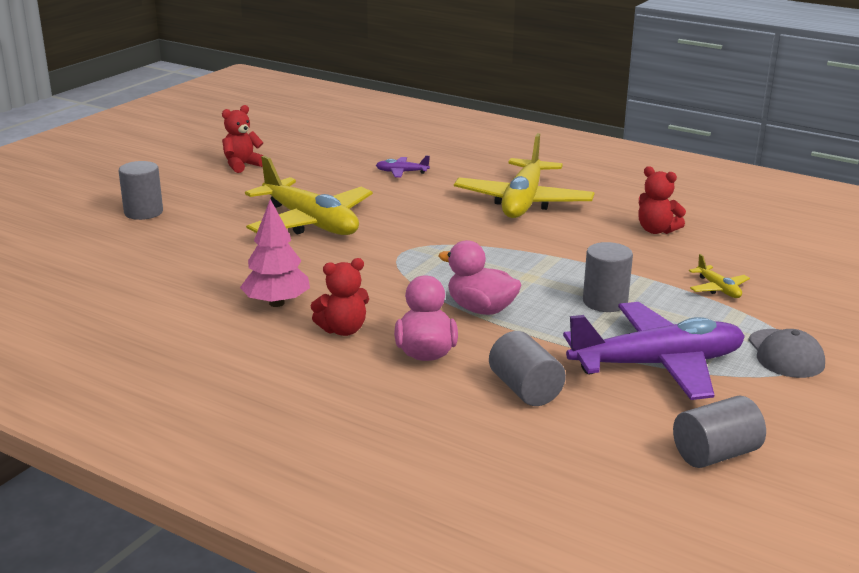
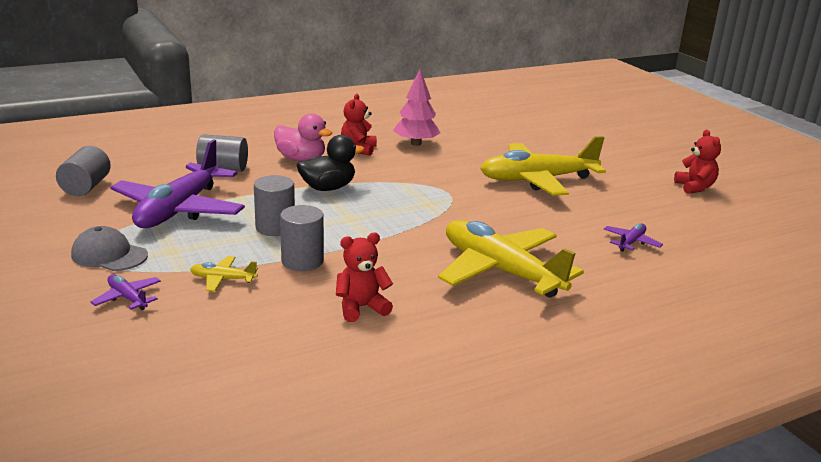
camera: 120 degrees right, 0 degrees up
grey cylinder [118,161,163,220] -> grey cylinder moved to [280,205,324,271]
pink duck [439,240,521,315] -> black duck [297,135,365,191]
none -> purple plane [90,274,161,310]

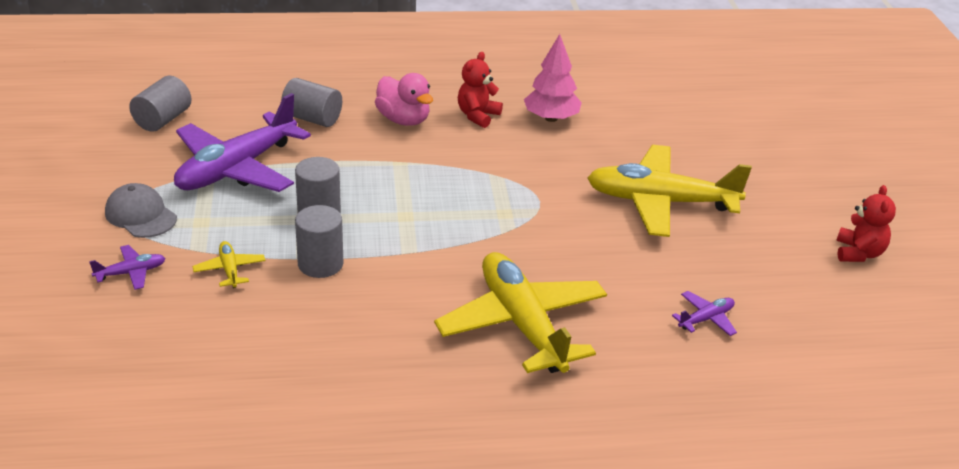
camera: 20 degrees right, 10 degrees up
purple plane [90,274,161,310] -> purple plane turned 90 degrees clockwise [89,245,166,290]
yellow plane [190,256,258,292] -> yellow plane turned 45 degrees clockwise [192,241,266,288]
black duck [297,135,365,191] -> none
red teddy bear [336,233,393,322] -> none

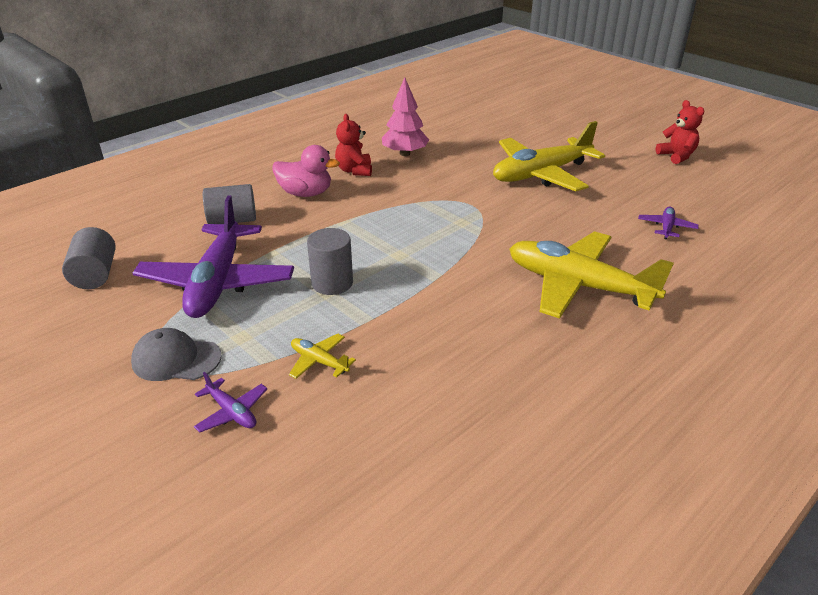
camera: 35 degrees left, 0 degrees up
purple plane [89,245,166,290] -> purple plane turned 105 degrees clockwise [194,372,267,433]
grey cylinder [295,205,344,278] -> none

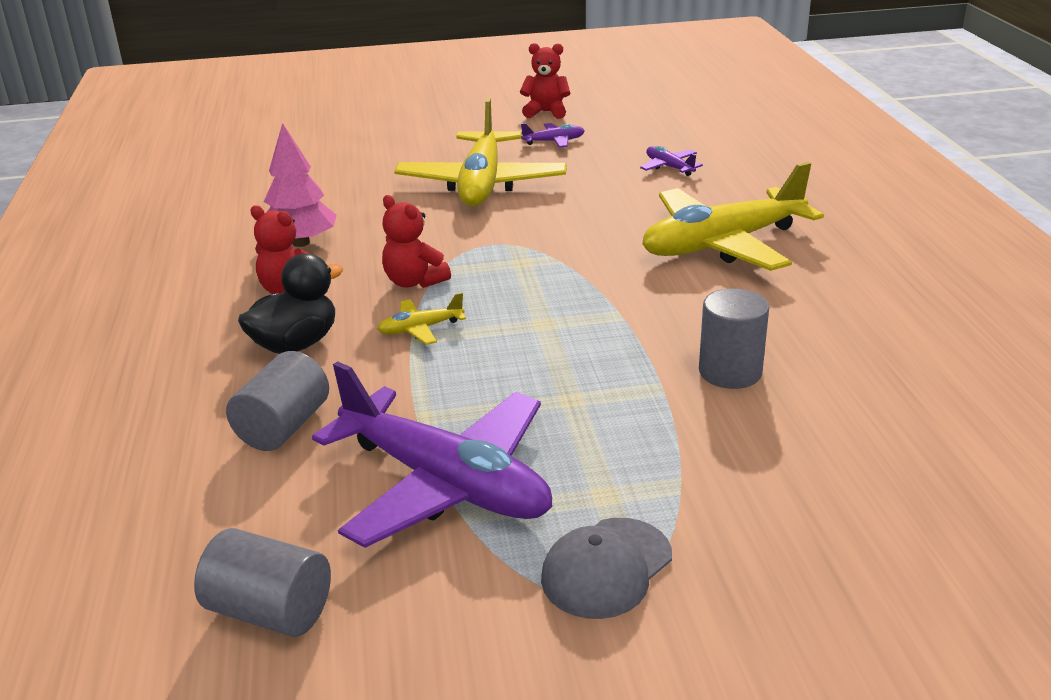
camera: 55 degrees left, 5 degrees down
purple plane [194,372,267,433] -> purple plane moved to [521,123,585,148]
pink duck [272,145,340,197] -> black duck [238,254,343,354]
yellow plane [289,334,356,379] -> yellow plane moved to [377,292,466,345]
grey cylinder [307,228,353,295] -> grey cylinder moved to [699,288,769,389]
none -> red teddy bear [382,195,451,288]

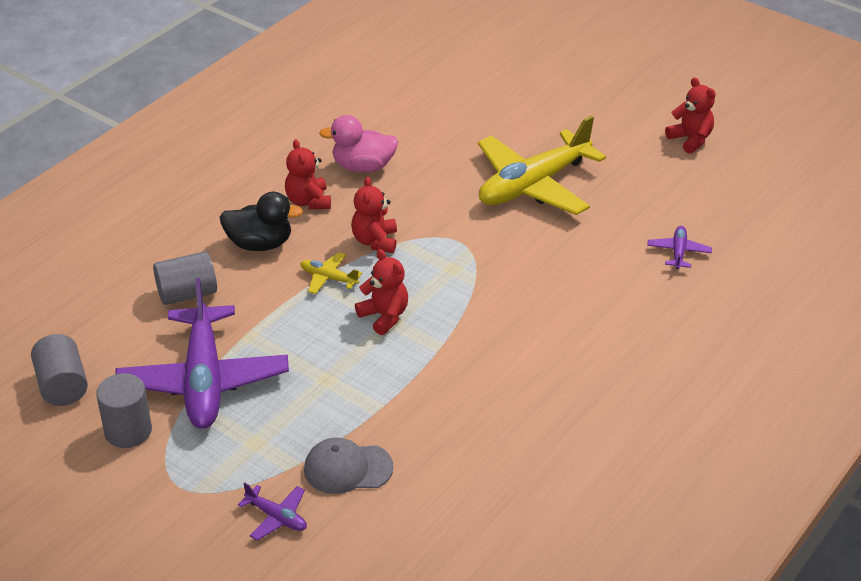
camera: 45 degrees right, 10 degrees up
pink tree [264,123,337,247] -> pink duck [319,115,399,173]
purple plane [521,123,585,148] -> purple plane moved to [238,482,307,541]
grey cap [541,518,672,619] -> grey cap moved to [304,437,394,494]
yellow plane [642,162,824,271] -> none
grey cylinder [699,288,769,389] -> grey cylinder moved to [96,373,152,448]
none -> red teddy bear [355,249,408,335]

